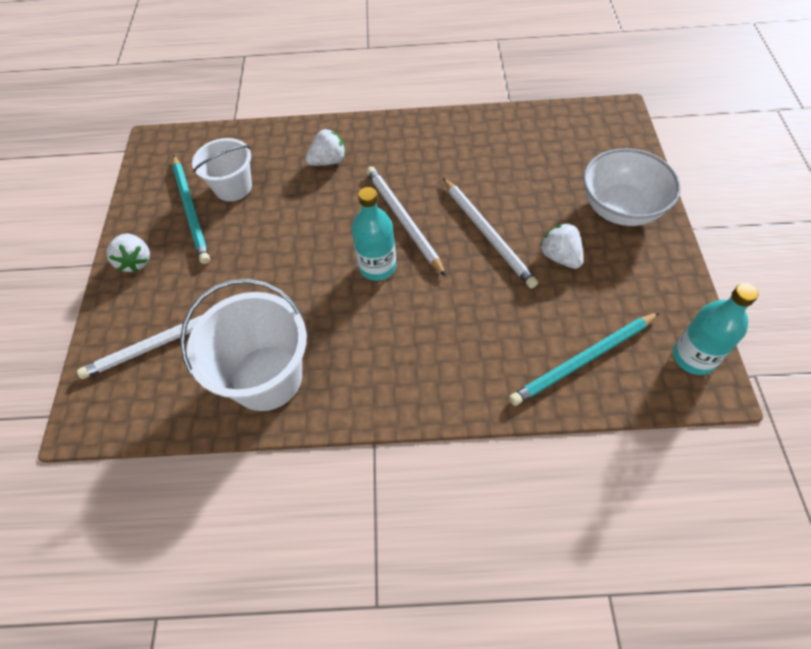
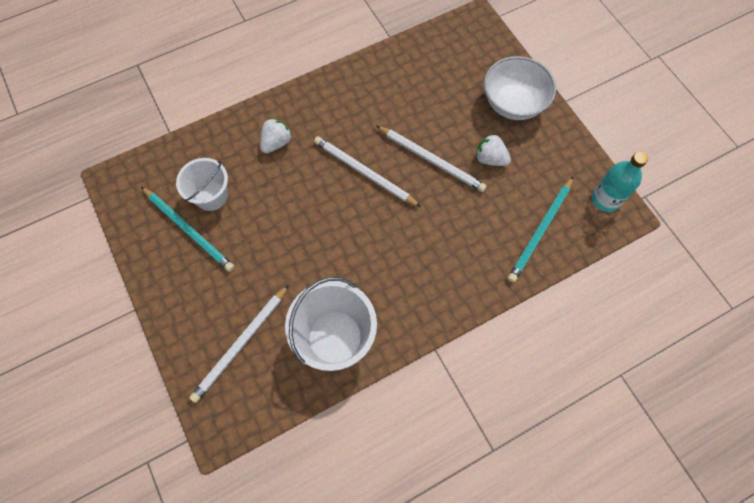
camera: 30 degrees left, 10 degrees up
white strawberry [107,234,150,272] -> none
turquoise bottle [352,187,396,281] -> none

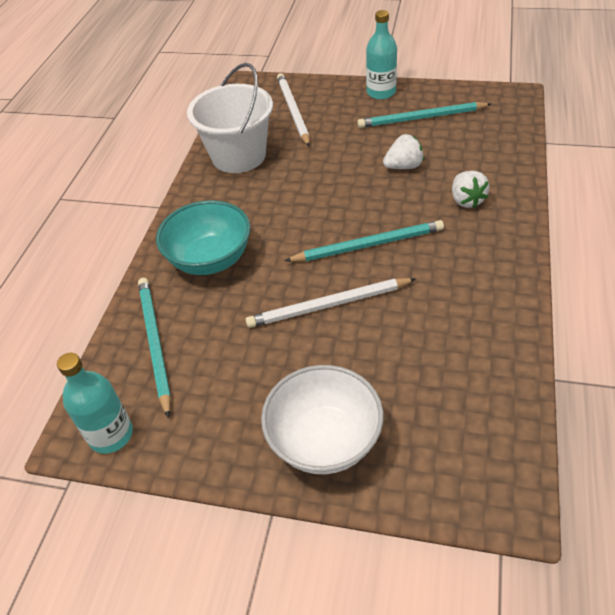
camera: 135 degrees right, 20 degrees down
white bucket [176,158,228,211] -> none
white pencil [314,136,421,207] -> turquoise pencil [285,220,444,262]
white strawberry [476,134,511,166] -> white strawberry moved to [383,134,424,169]
none -> turquoise bowl [156,200,250,275]
none -> turquoise bottle [366,10,397,99]

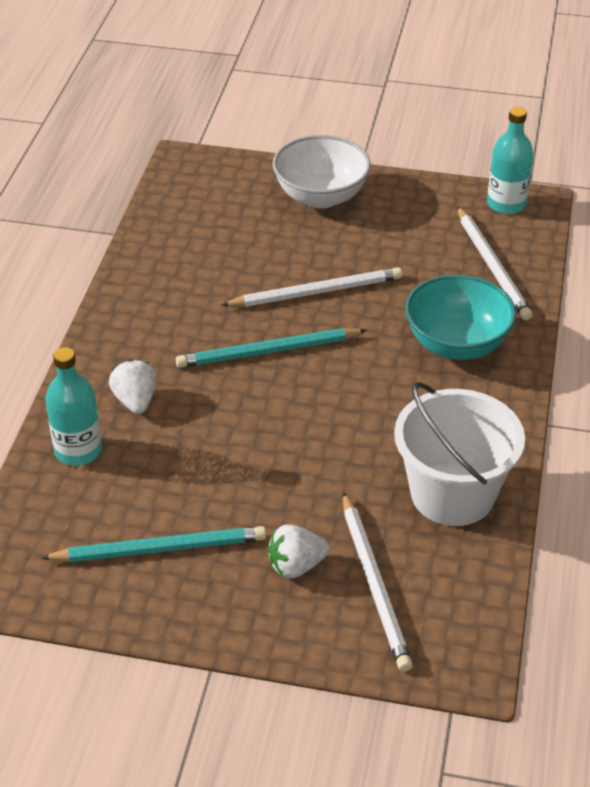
camera: 175 degrees right, 5 degrees down
turquoise pencil [138,278,171,418] -> white pencil [457,206,533,320]
turquoise bottle [366,10,397,99] -> turquoise bottle moved to [46,347,102,466]
white strawberry [383,134,424,169] -> white strawberry moved to [268,524,330,578]

